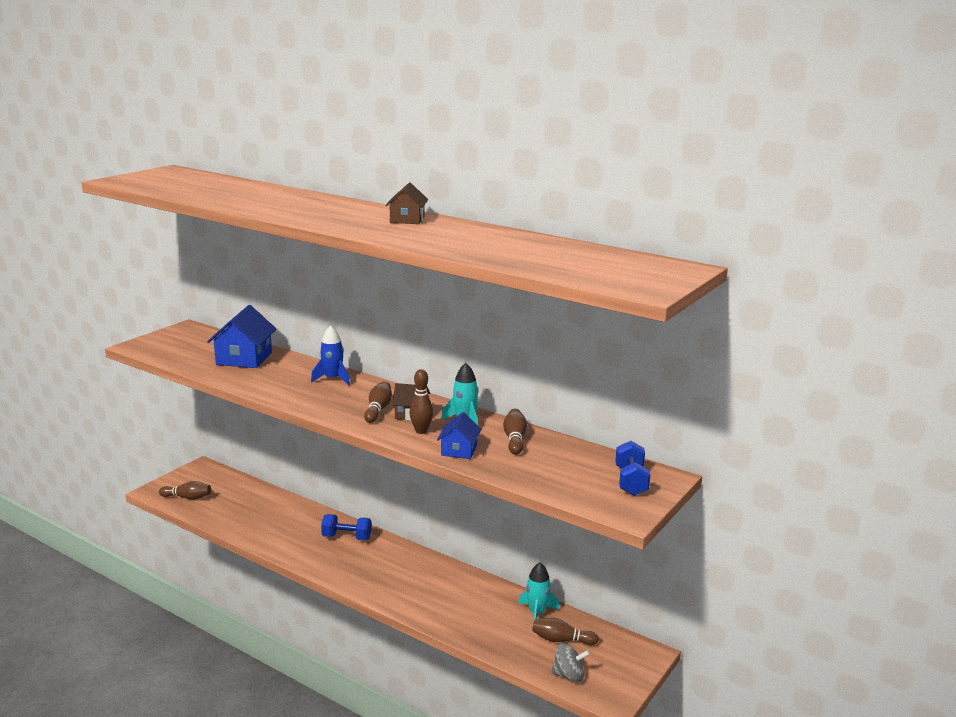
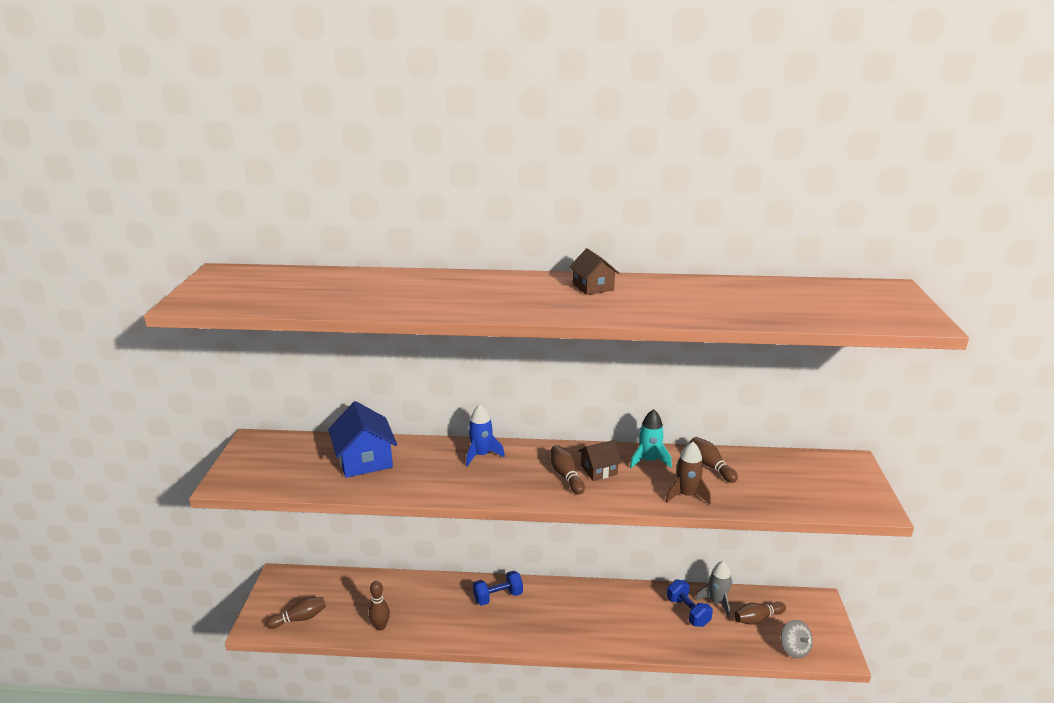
camera: 30 degrees left, 5 degrees up
brown bowling pin [409,369,433,434] -> brown bowling pin moved to [369,581,390,631]
blue house [437,412,481,459] -> brown rocket [666,442,711,504]
turquoise rocket [518,562,559,624] -> grey rocket [696,561,732,618]
grey spinning top [551,643,590,682] -> grey spinning top turned 90 degrees clockwise [781,620,813,658]
blue dumbbell [615,441,650,496] -> blue dumbbell moved to [667,579,713,627]

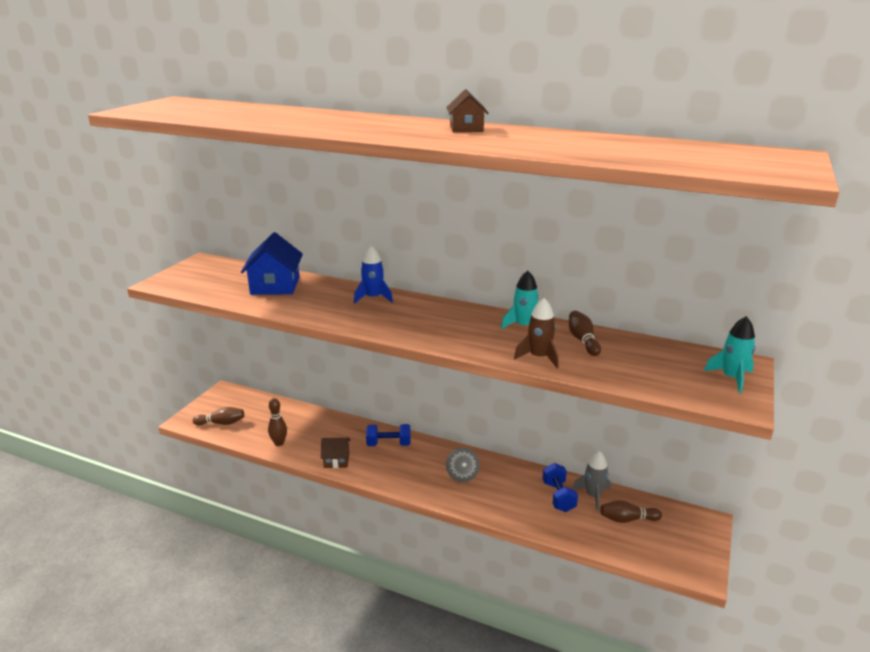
camera: 20 degrees right, 0 degrees up
brown bowling pin [551,445,585,494] -> none
brown house [578,440,622,481] -> brown house moved to [321,438,350,468]
grey spinning top [781,620,813,658] -> grey spinning top moved to [446,448,480,482]
none -> turquoise rocket [704,316,756,393]

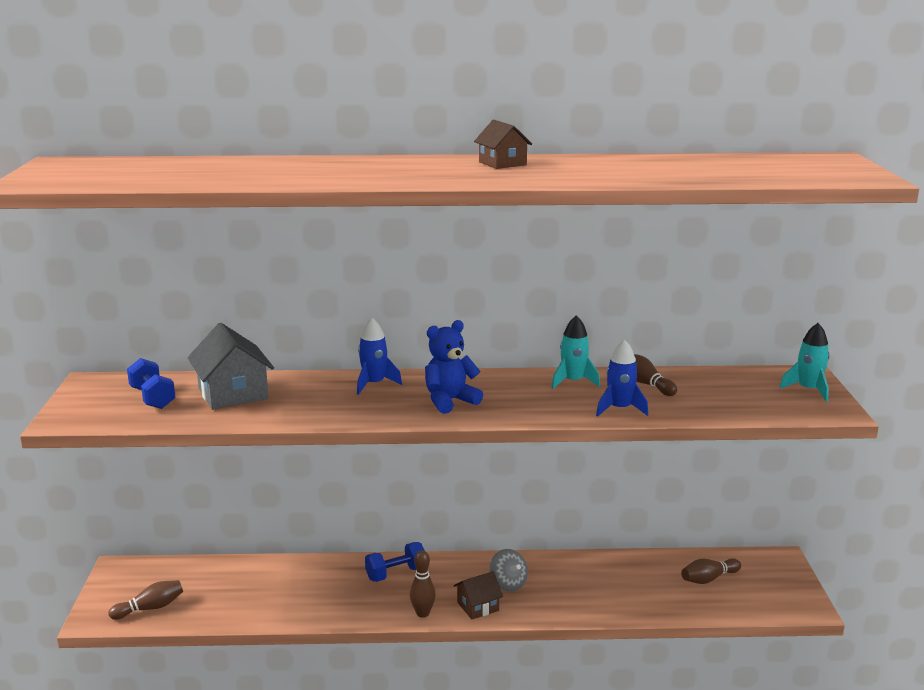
camera: 25 degrees left, 5 degrees down
blue house [241,232,303,295] -> grey house [188,323,274,410]
brown bowling pin [268,398,287,446] -> brown bowling pin moved to [410,550,436,618]
brown house [321,438,350,468] -> brown house moved to [454,571,503,620]
brown rocket [514,298,559,368] -> blue rocket [596,339,648,417]
blue dumbbell [542,463,578,512] -> blue dumbbell moved to [127,358,175,409]
grey rocket [573,451,611,511] -> none
none -> blue teddy bear [425,320,483,414]

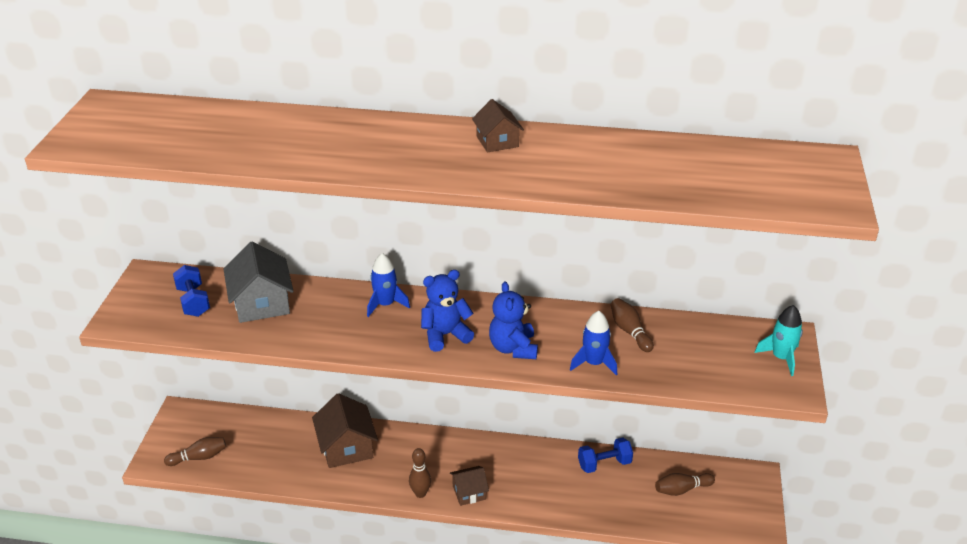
camera: 10 degrees right, 15 degrees up
blue dumbbell [365,542,425,582] -> blue dumbbell moved to [578,437,633,473]
grey spinning top [490,549,528,592] -> none
turquoise rocket [552,315,600,389] -> none
none -> brown house [312,393,378,468]
none -> blue teddy bear [489,281,538,359]

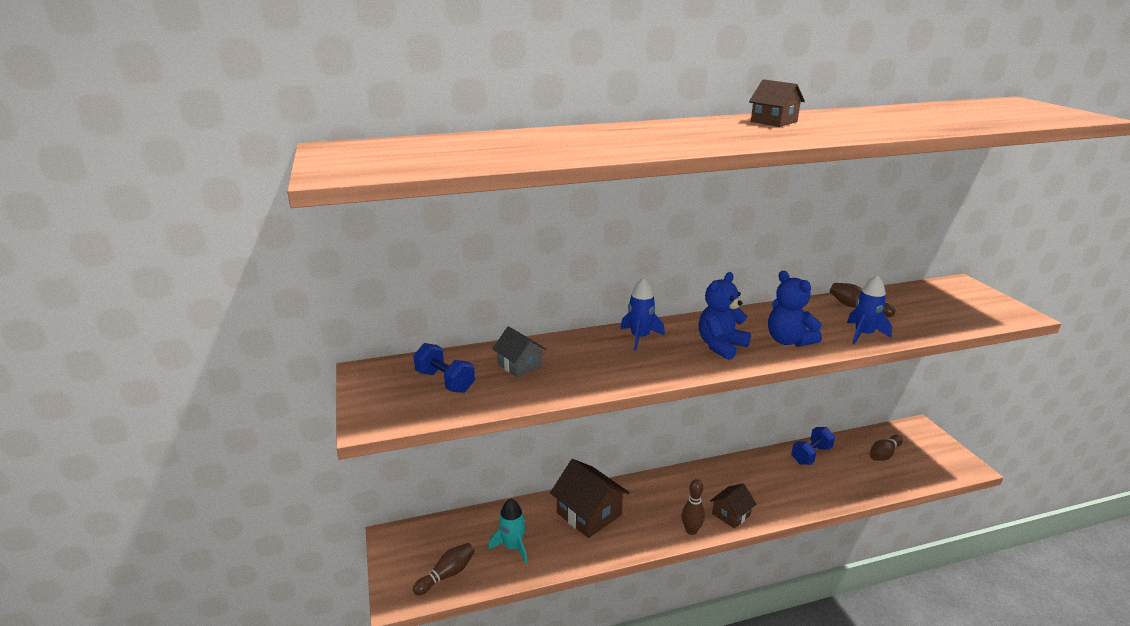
camera: 25 degrees left, 10 degrees down
grey house [223,241,294,323] -> grey house [492,326,547,377], size x0.58
turquoise rocket [755,305,803,376] -> turquoise rocket moved to [488,498,527,563]

